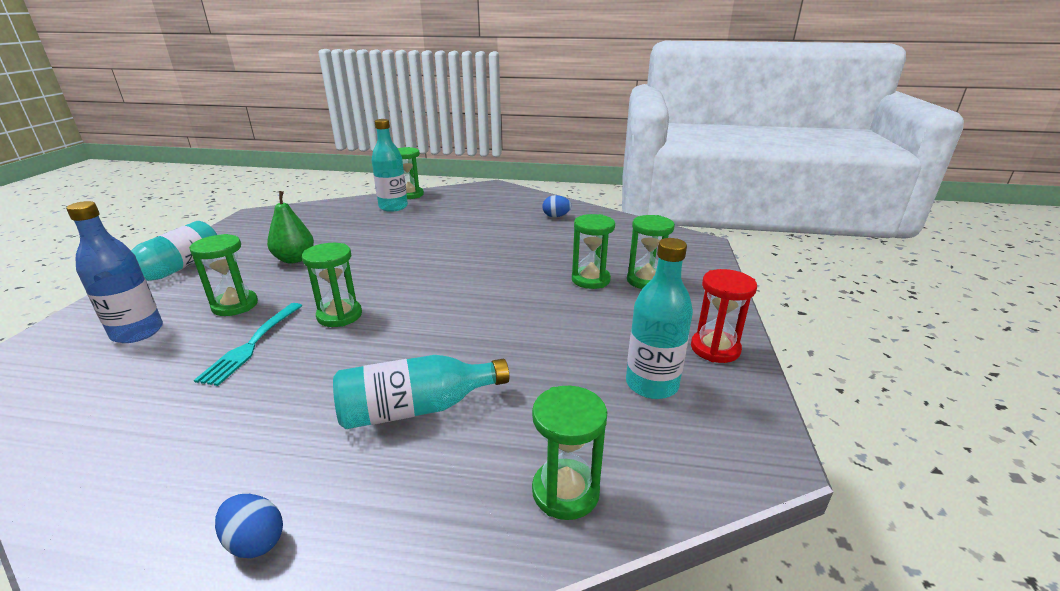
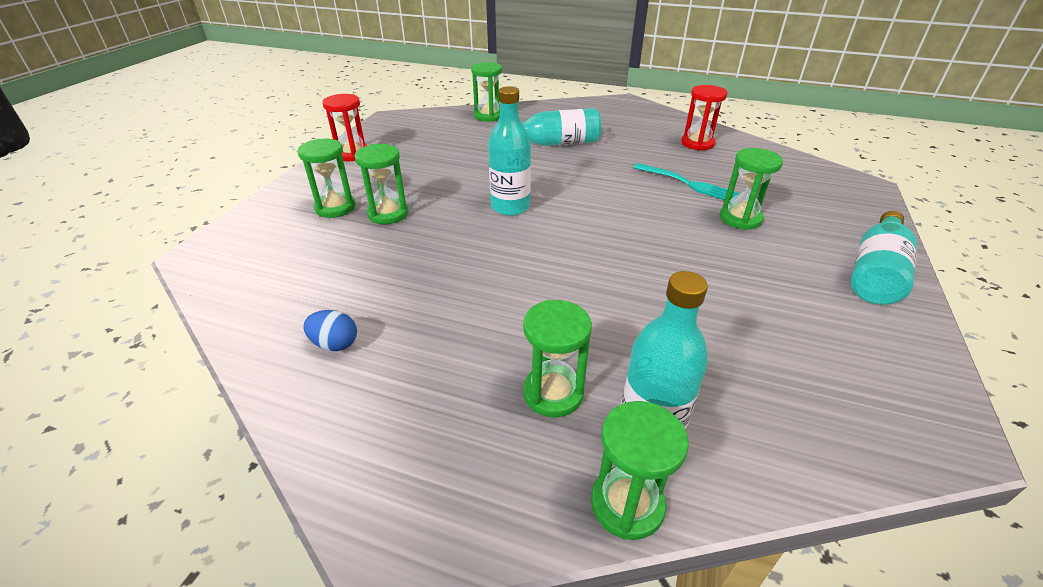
camera: 170 degrees left, 10 degrees up
blue bottle [66,201,163,343] -> none
turquoise fork [194,303,302,386] -> turquoise fork turned 105 degrees clockwise [634,163,739,200]
blue egg [215,494,283,558] -> none
green pear [267,191,314,263] -> none
green hourglass [302,243,362,327] -> green hourglass moved to [523,300,592,417]
turquoise bottle [626,238,693,399] -> turquoise bottle moved to [488,86,531,216]
none -> red hourglass [681,85,727,151]

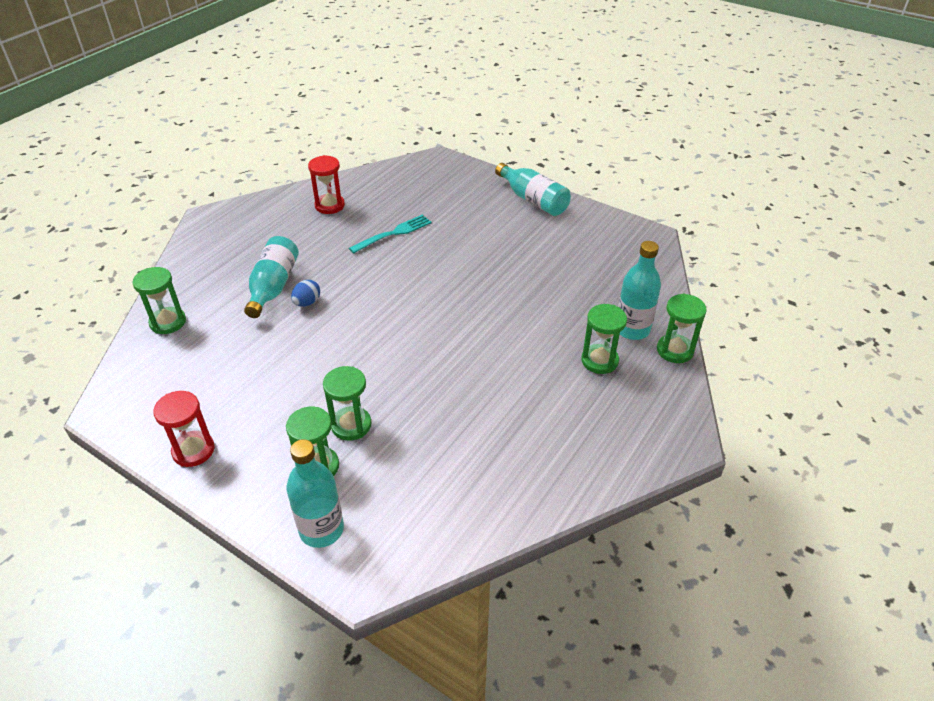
camera: 75 degrees left, 5 degrees up
blue egg [303,310,357,351] -> blue egg moved to [291,280,320,306]
turquoise bottle [488,86,531,216] -> turquoise bottle moved to [286,439,344,548]
green hourglass [720,148,783,230] -> none

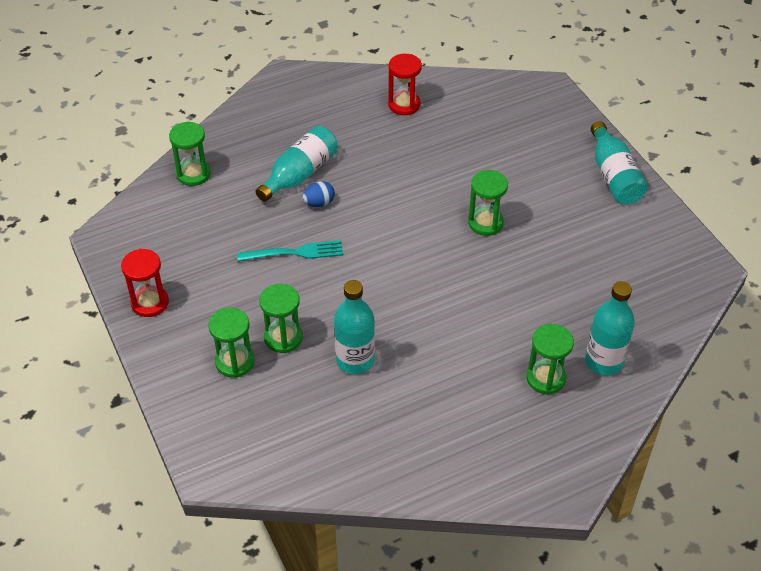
camera: 30 degrees right, 5 degrees up
turquoise bottle [286,439,344,548] -> turquoise bottle moved to [334,280,375,374]
turquoise fork [349,215,432,253] -> turquoise fork moved to [237,240,343,261]
green hourglass [657,294,707,363] -> green hourglass moved to [468,170,508,236]

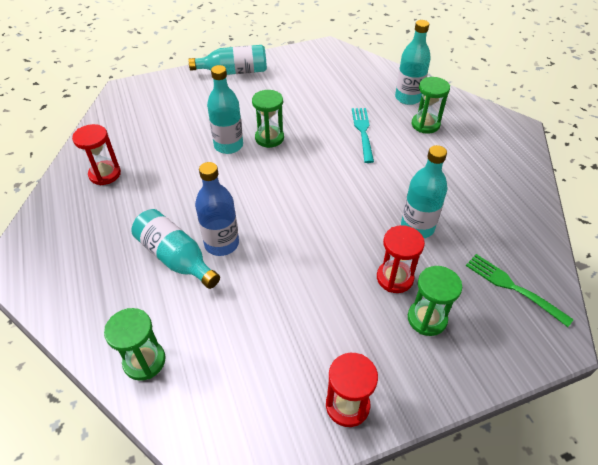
camera: 85 degrees left, 0 degrees up
turquoise fork [237,240,343,261] -> turquoise fork moved to [352,108,374,163]
green hourglass [259,284,303,353] -> red hourglass [377,225,425,293]
blue egg [303,181,335,207] -> blue bottle [195,162,239,256]
none -> turquoise bottle [207,65,243,154]
none -> green fork [466,254,574,327]

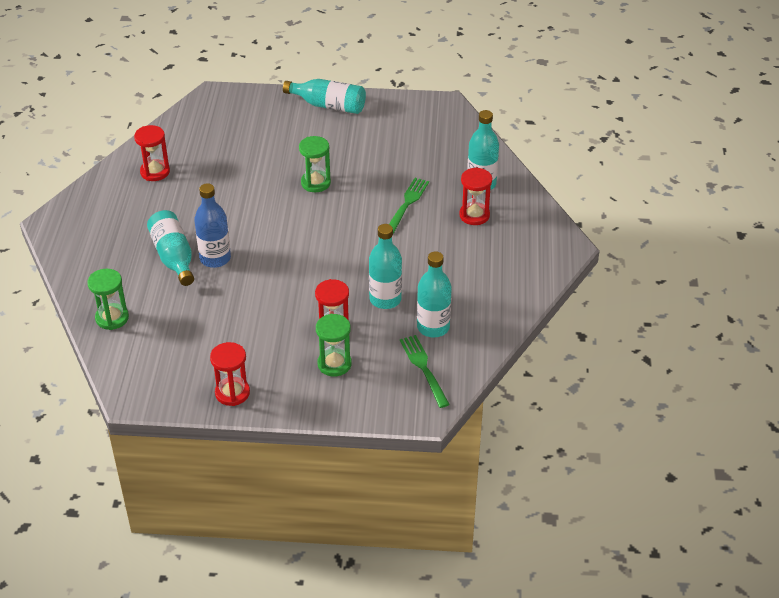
camera: 25 degrees right, 5 degrees down
turquoise bottle [207,65,243,154] -> turquoise bottle moved to [417,251,452,338]
turquoise fork [352,108,374,163] -> green fork [389,178,429,234]
green hourglass [411,77,450,134] -> red hourglass [459,167,492,225]

